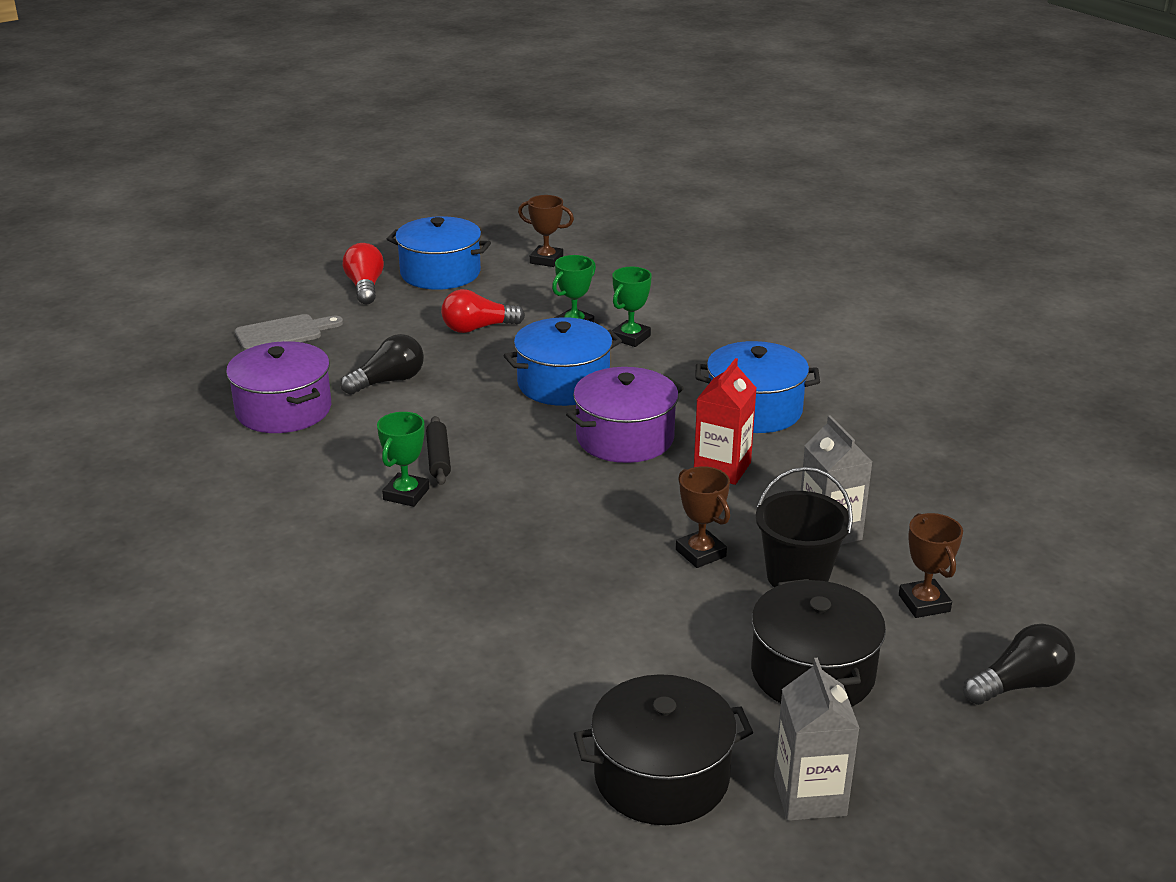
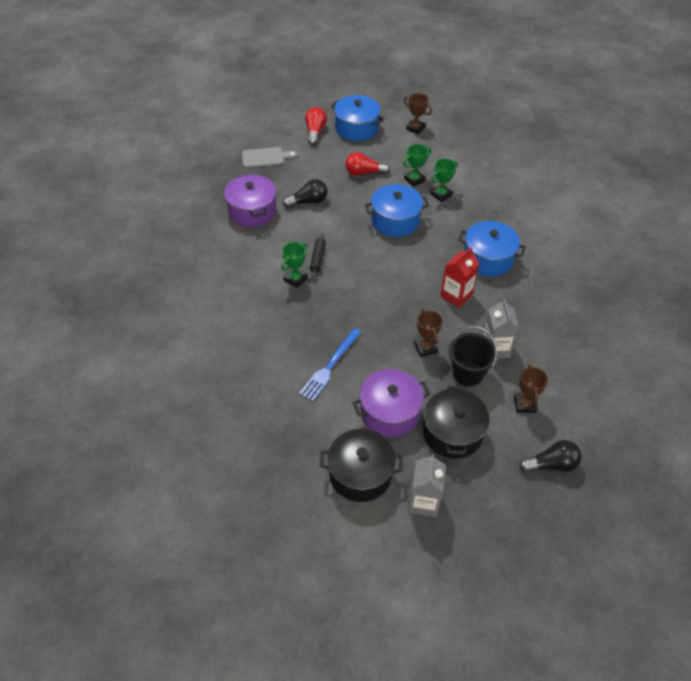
camera: 15 degrees right, 20 degrees up
purple pot [566,367,684,463] -> purple pot moved to [352,369,430,437]
none -> blue fork [299,328,361,401]

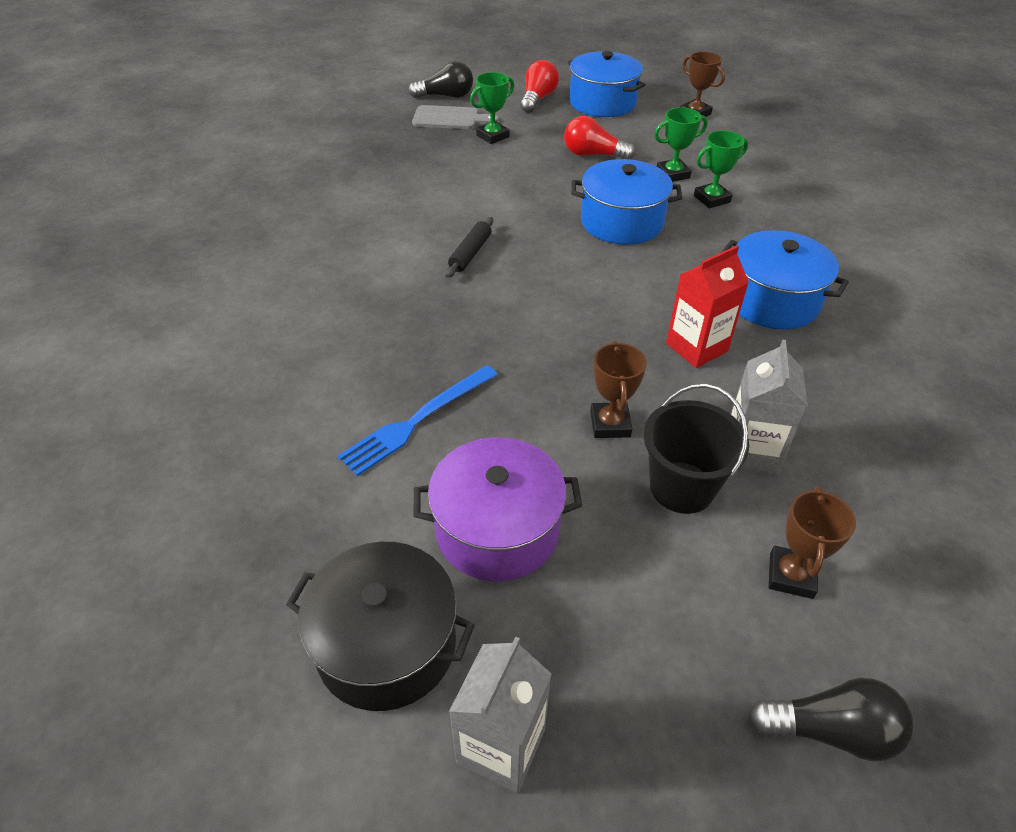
camera: 15 degrees right, 5 degrees down
purple pot [224,174,276,227] -> none
green trophy [281,242,308,288] -> green trophy moved to [470,72,514,144]
black light bulb [283,179,327,208] -> black light bulb moved to [408,61,473,98]
black pot [423,386,490,459] -> none

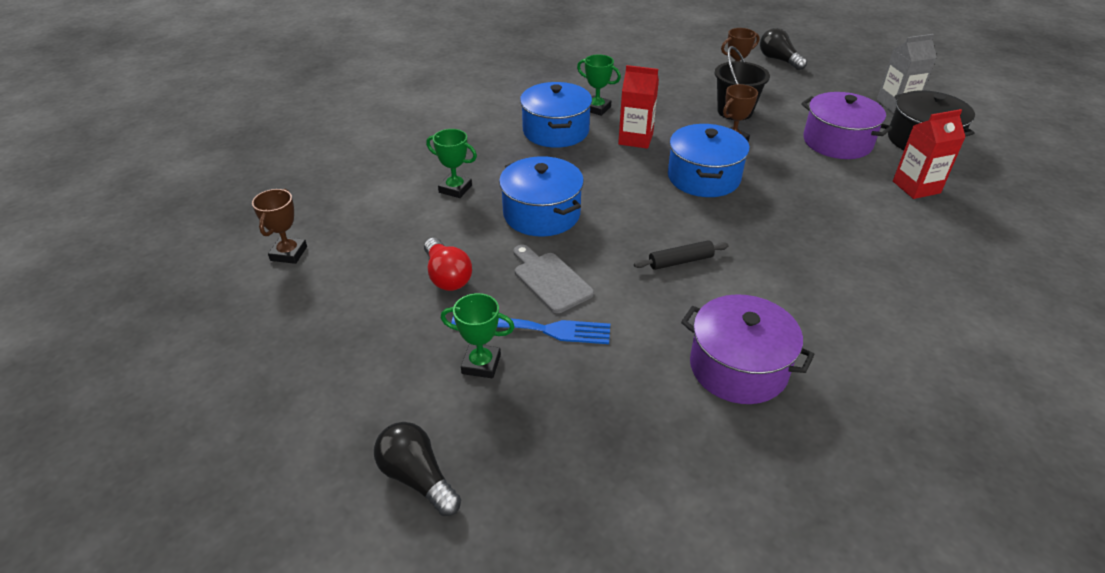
camera: 130 degrees left, 5 degrees down
blue fork [338,365,498,476] -> blue fork moved to [451,316,610,344]
grey cutting board [412,105,499,129] -> grey cutting board moved to [514,245,594,313]
red light bulb [520,60,559,113] -> none
blue pot [568,51,645,117] -> blue pot moved to [668,124,750,197]
green trophy [654,107,708,182] -> green trophy moved to [577,54,621,116]
grey carton [731,339,808,475] -> none
none -> purple pot [681,294,815,404]
none -> red carton [893,109,966,199]

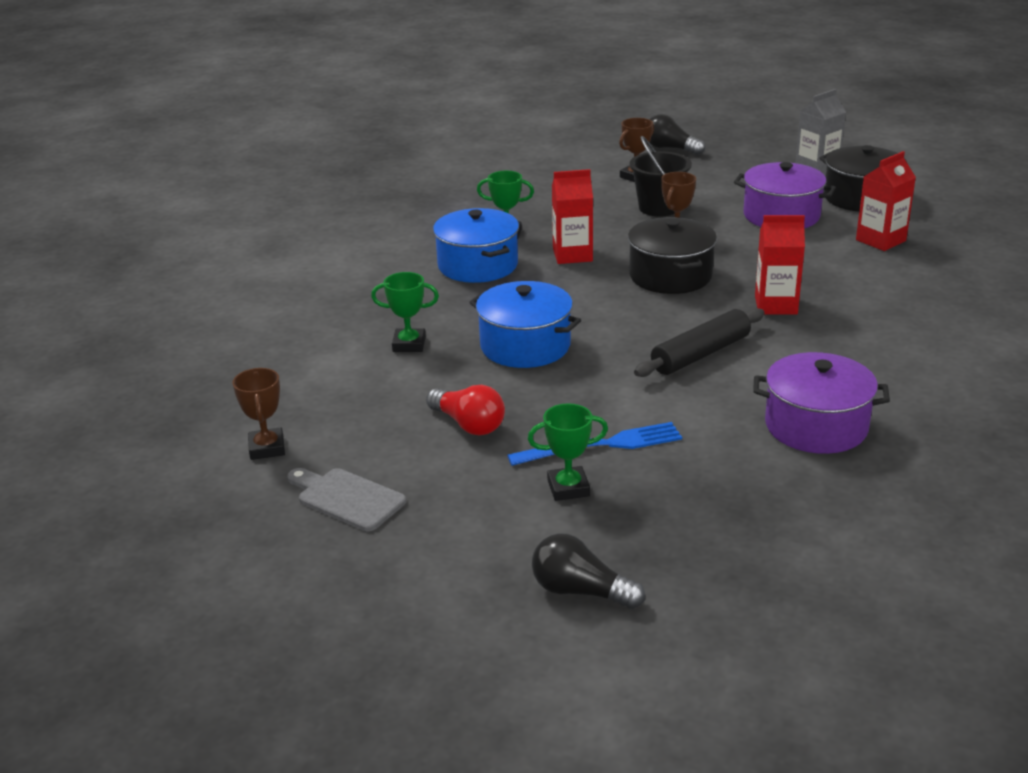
camera: 20 degrees left, 10 degrees down
grey cutting board [514,245,594,313] -> grey cutting board moved to [287,468,406,531]
black rolling pin [634,240,729,270] -> black rolling pin [634,308,765,377], size x1.60
blue pot [668,124,750,197] -> black pot [628,217,717,294]
none -> red carton [755,215,805,315]

